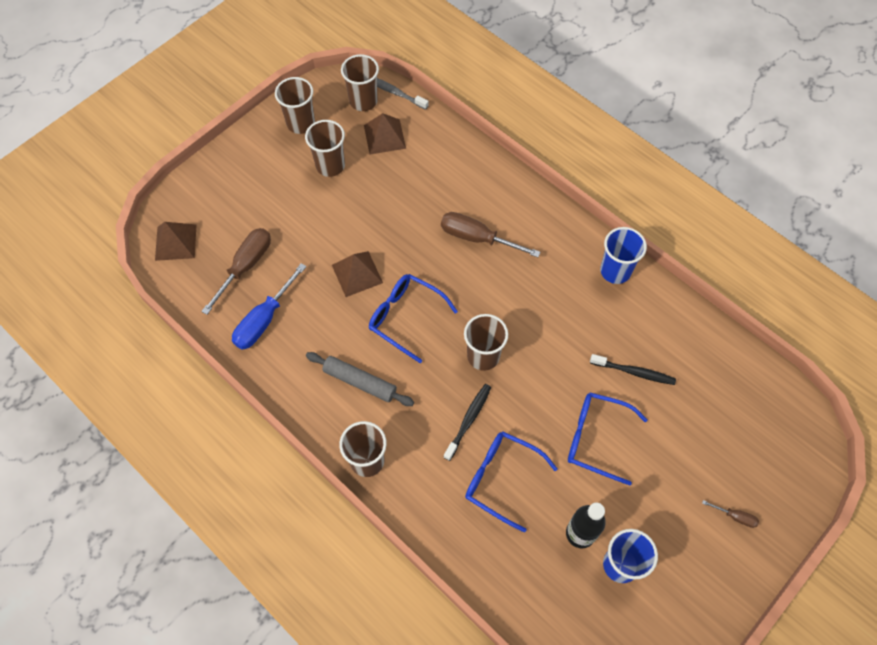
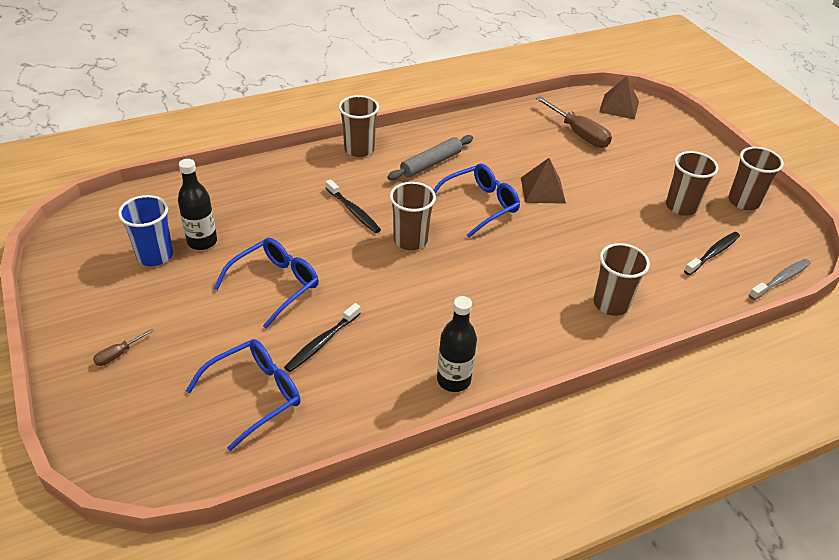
camera: 110 degrees right, 20 degrees down
blue screwdriver [232,263,307,350] -> none
brown cup [341,54,379,111] -> brown cup moved to [593,243,650,316]
brown pyramid [364,113,406,154] -> black toothbrush [684,232,740,275]
brown screwdriver [441,212,541,257] -> none
blue glasses [465,432,557,532] -> blue glasses moved to [186,339,301,451]
blue cup [600,227,647,284] -> black bottle [437,296,477,392]

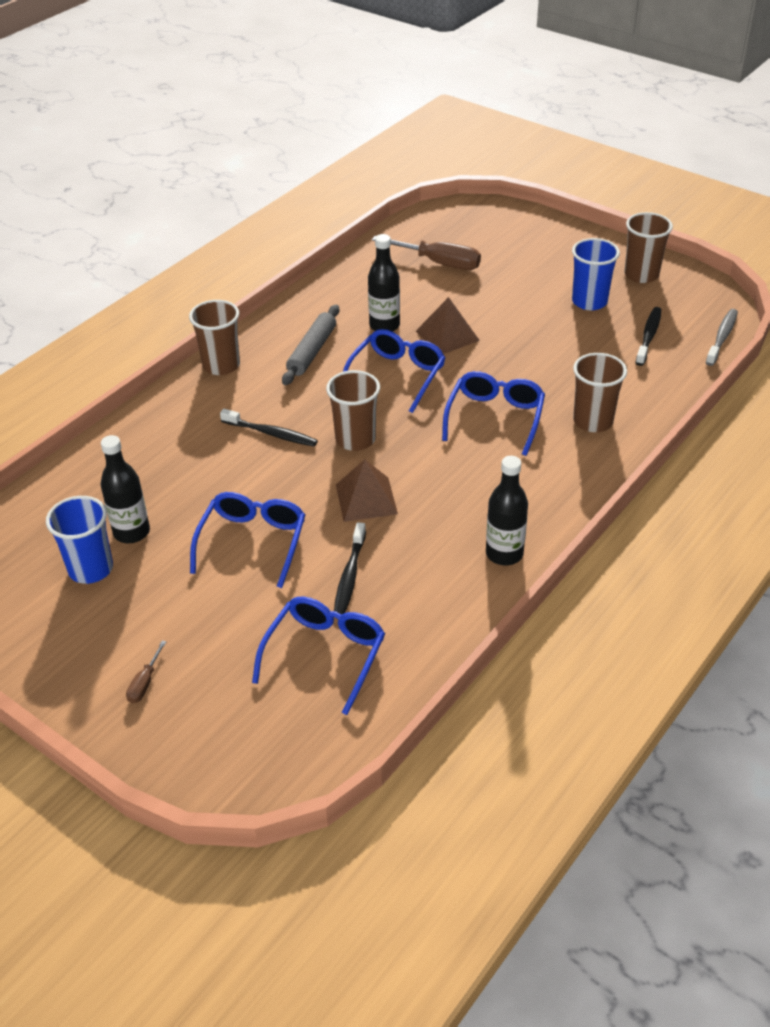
camera: 25 degrees left, 0 degrees up
brown pyramid [599,76,639,120] -> brown pyramid moved to [336,459,398,522]
brown cup [666,151,719,216] -> blue cup [572,238,620,310]
none -> black bottle [368,234,400,332]
none -> blue glasses [442,371,545,456]

